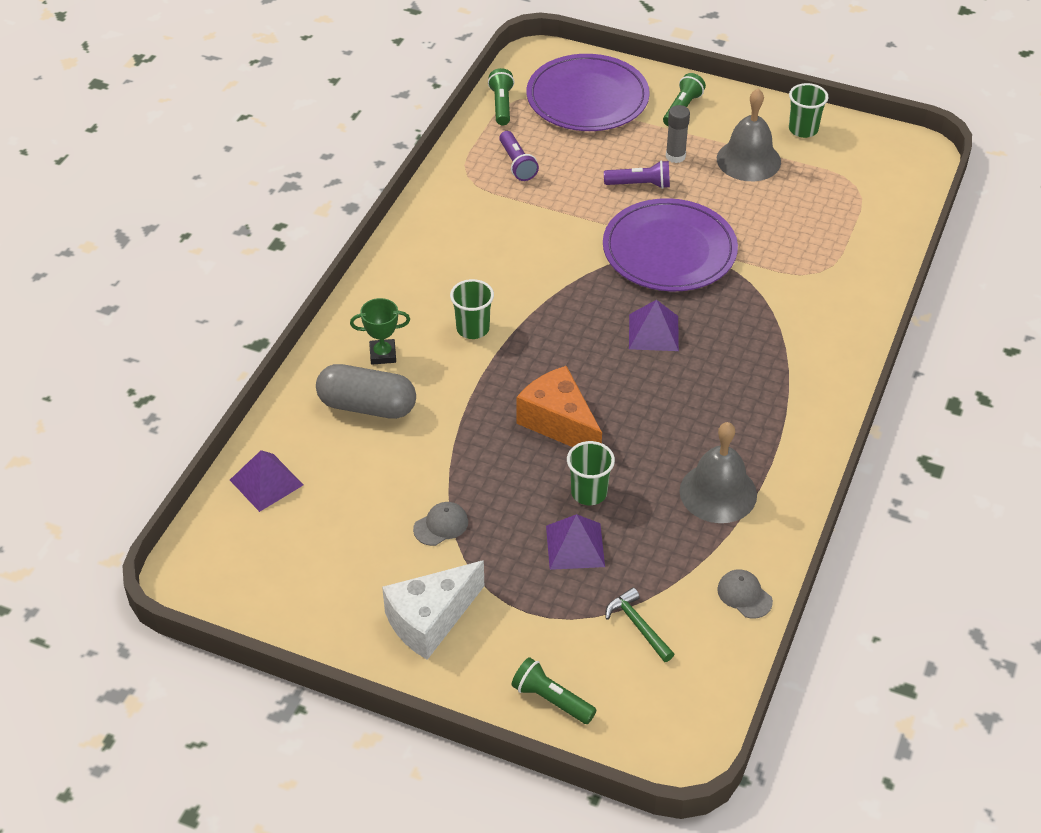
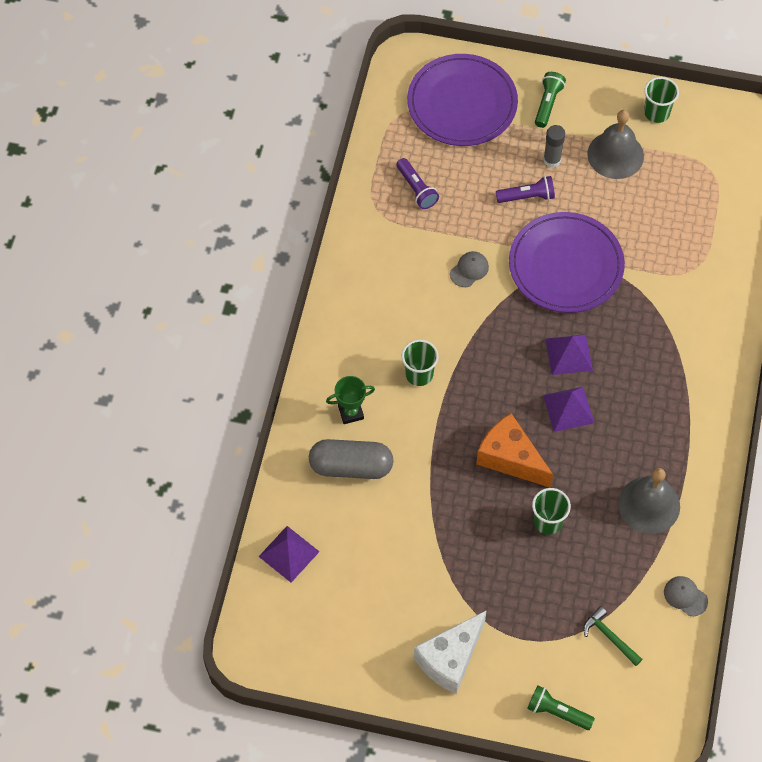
camera: 10 degrees left, 15 degrees up
grey cap [413,502,468,546] -> grey cap moved to [450,251,489,287]
green flashlight [488,68,514,125] -> none
purple pyramid [546,514,605,570] -> purple pyramid moved to [543,387,594,432]

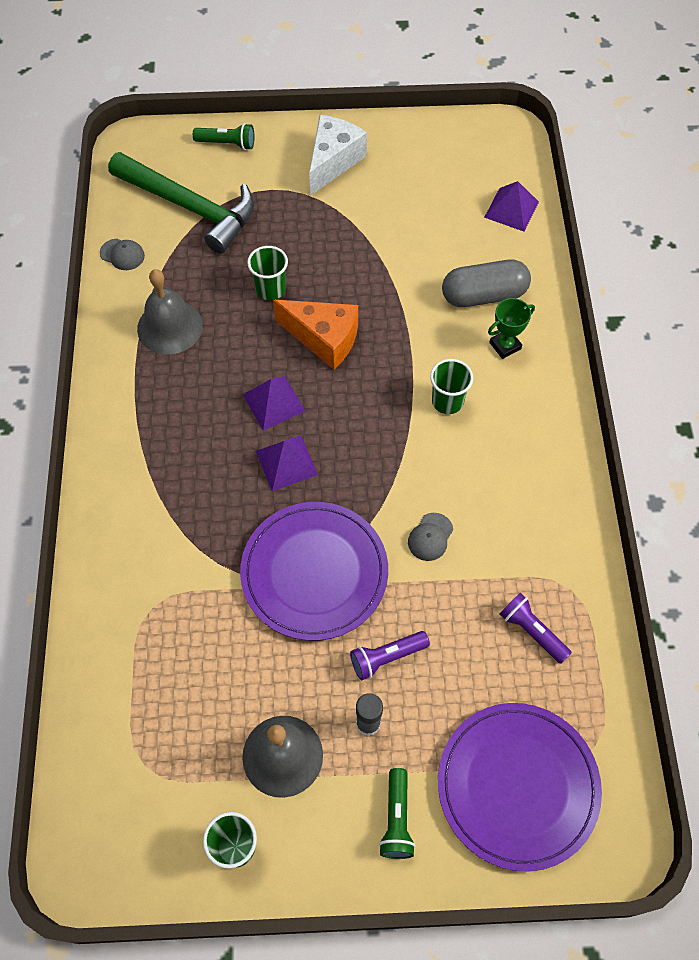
camera: 165 degrees right, 0 degrees up
green hammer [583,606,642,666] -> green hammer [108,152,254,254], size x2.42

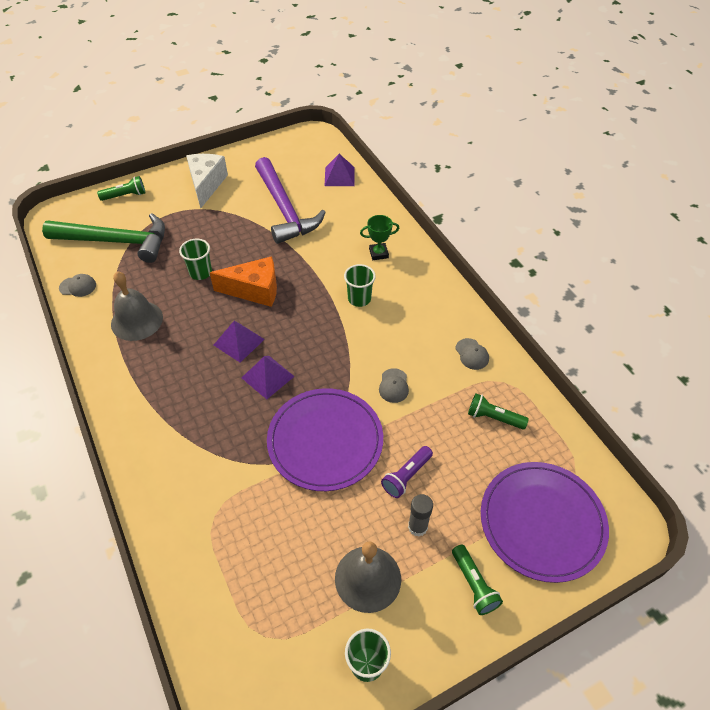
camera: 25 degrees left, 10 degrees down
grey capsule [442,259,531,307] -> none
green trophy [488,298,535,359] -> green trophy turned 45 degrees clockwise [360,215,399,260]
purple flashlight [500,593,572,664] -> green flashlight [468,393,529,429]
none -> purple hammer [255,157,326,244]
none -> grey cap [455,338,489,370]

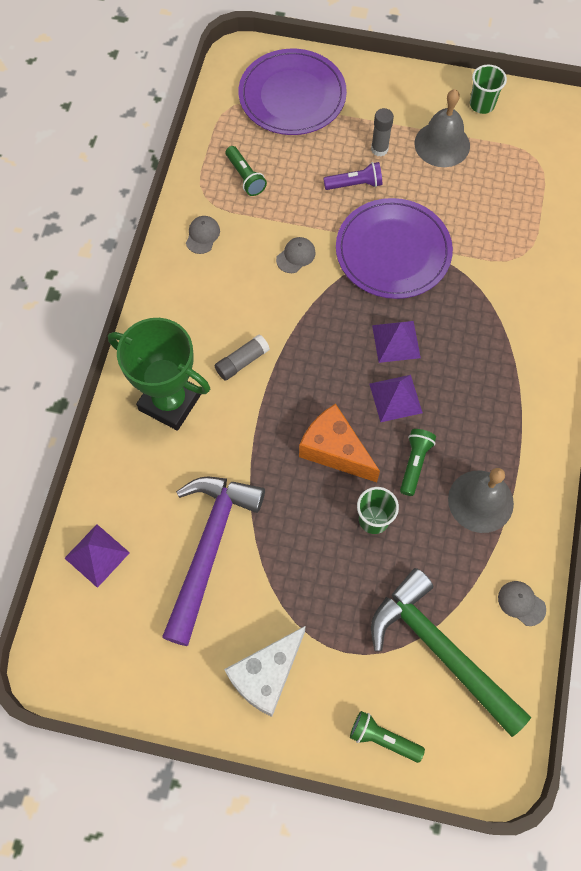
camera: 140 degrees left, 15 degrees up
green cup [344,264,376,307] -> grey glue stick [215,334,270,381]
green trophy [360,215,399,260] -> green trophy [108,318,210,431], size x2.11
green flashlight [452,545,503,615] -> green flashlight moved to [400,429,436,496]

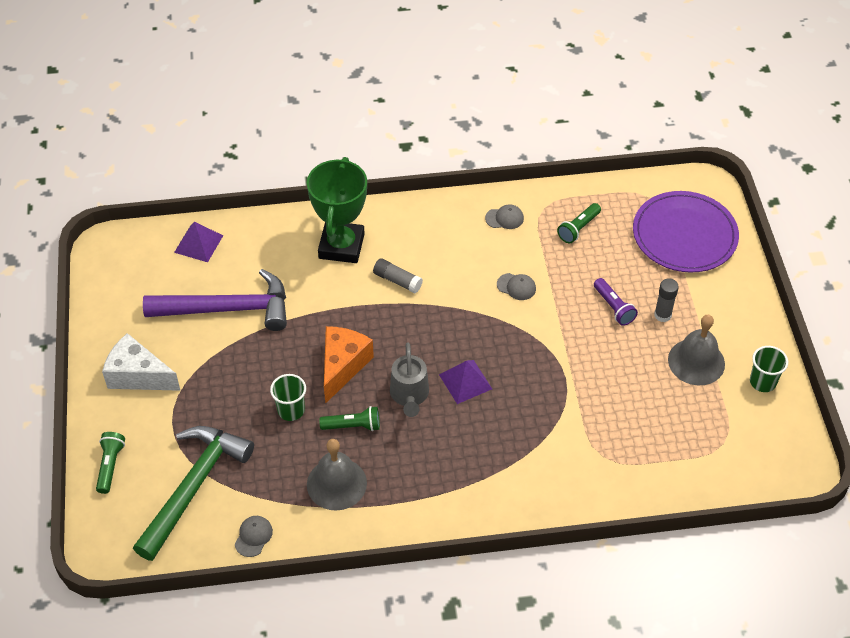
camera: 70 degrees right, 15 degrees down
purple plate [336,198,453,299] -> none
purple pyramid [369,375,423,422] -> grey watering can [390,343,429,417]

